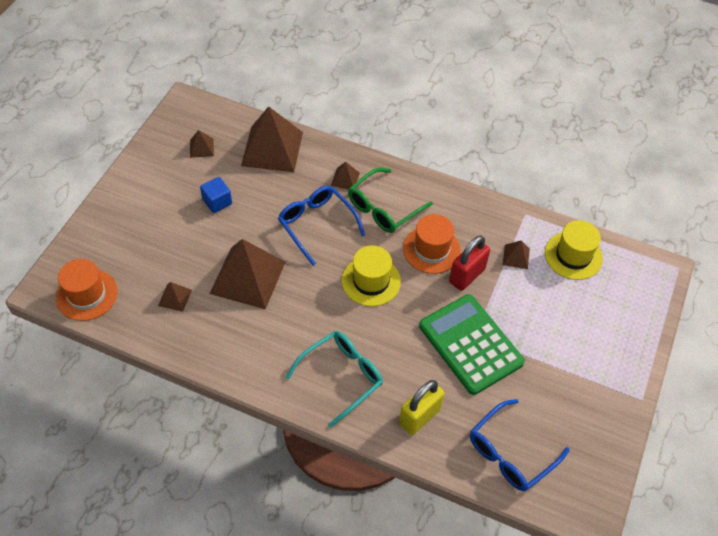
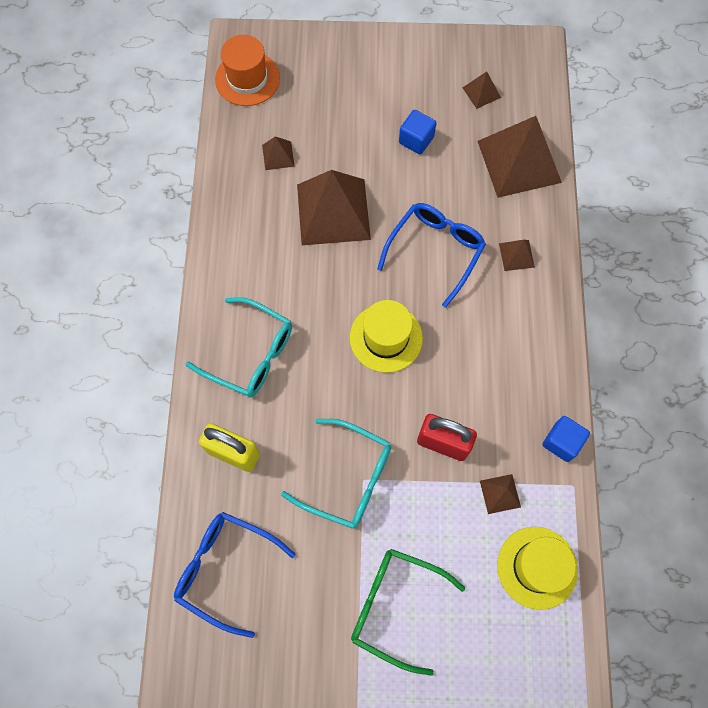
camera: 70 degrees right, 15 degrees up
green glasses [348,168,433,233] -> green glasses moved to [351,549,466,676]
orange hat [403,214,461,274] -> none
green calculator [419,294,525,395] -> turquoise glasses [281,419,391,529]
none -> blue cube [542,416,590,462]

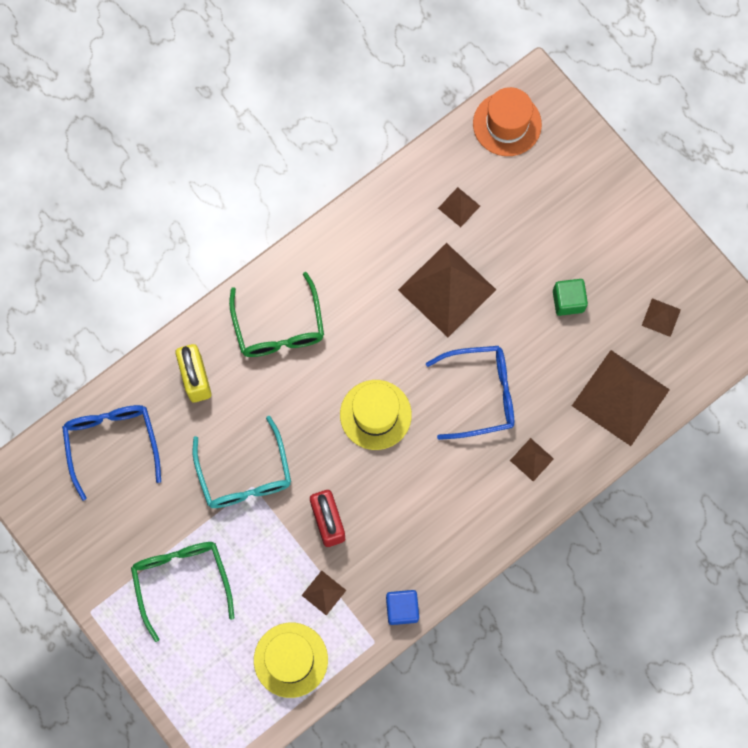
camera: 50 degrees right, 5 degrees up
turquoise glasses [186,297,292,397] -> green glasses [229,272,324,357]
blue cube [399,110,436,154] -> green cube [553,279,588,316]

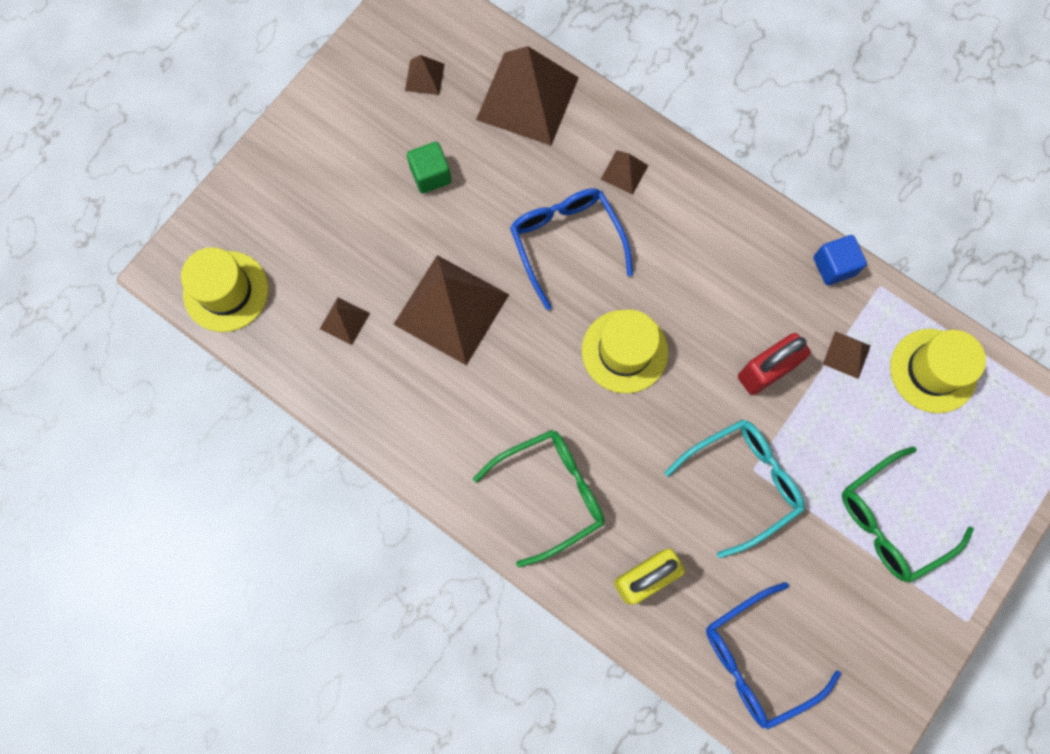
camera: 105 degrees left, 0 degrees up
orange hat [473,87,542,156] -> yellow hat [181,247,268,332]

